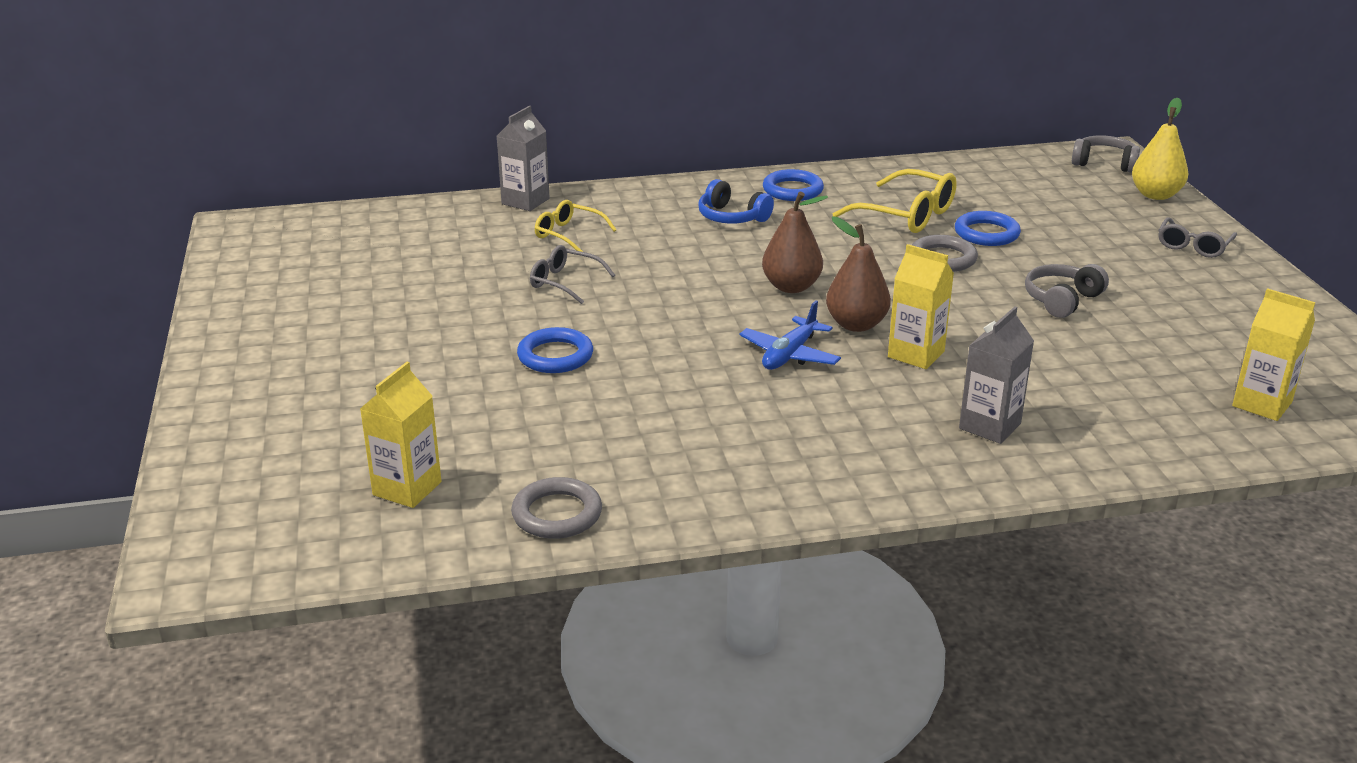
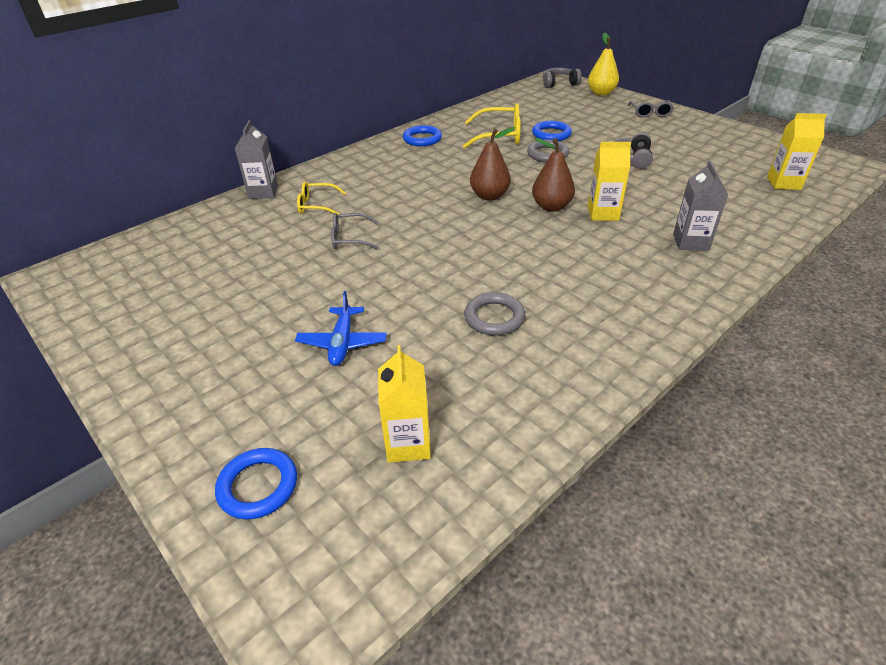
camera: 30 degrees left, 10 degrees up
grey ring [511,477,602,539] -> grey ring moved to [464,292,525,336]
blue ring [517,327,593,373] -> blue ring moved to [215,448,297,519]
blue headphones [699,179,774,223] -> none
blue plane [739,300,841,370] -> blue plane moved to [295,291,387,366]

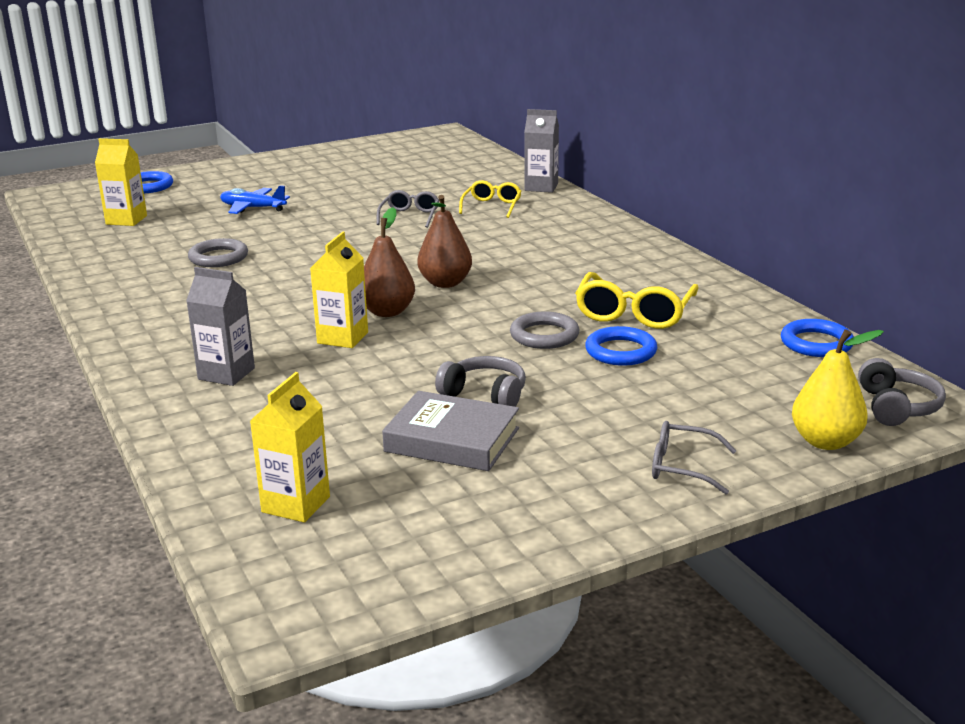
camera: 105 degrees right, 15 degrees down
blue ring [403,125,442,146] -> blue ring moved to [781,319,854,357]
none -> grey book [382,391,519,471]

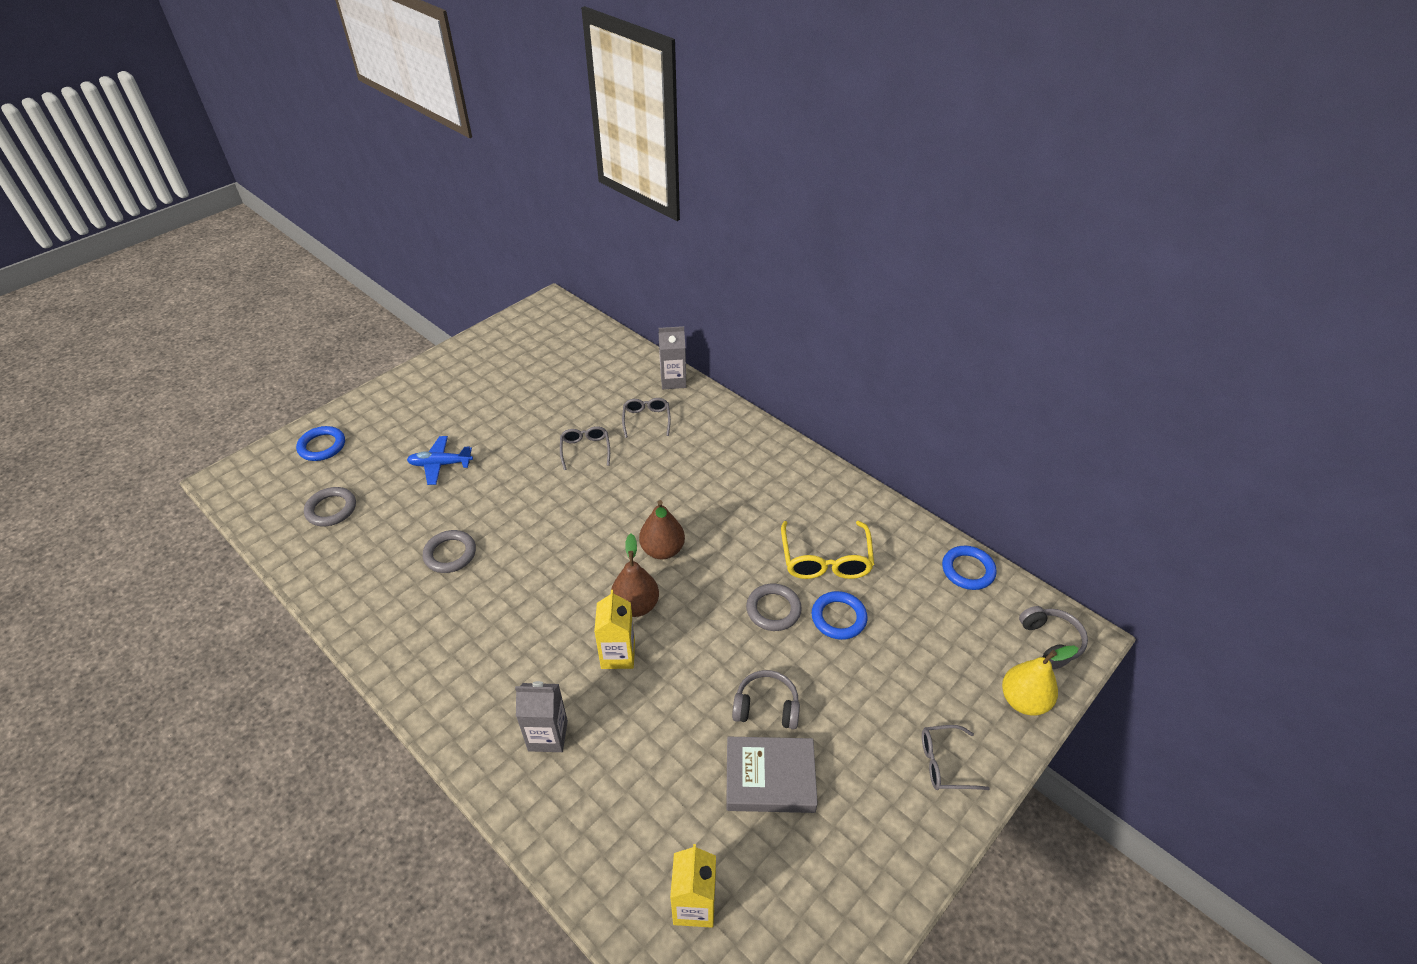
camera: 20 degrees left, 20 degrees up
yellow carton [95,138,147,226] -> grey ring [304,487,356,526]
yellow glasses [459,180,522,218] -> grey glasses [622,398,671,438]

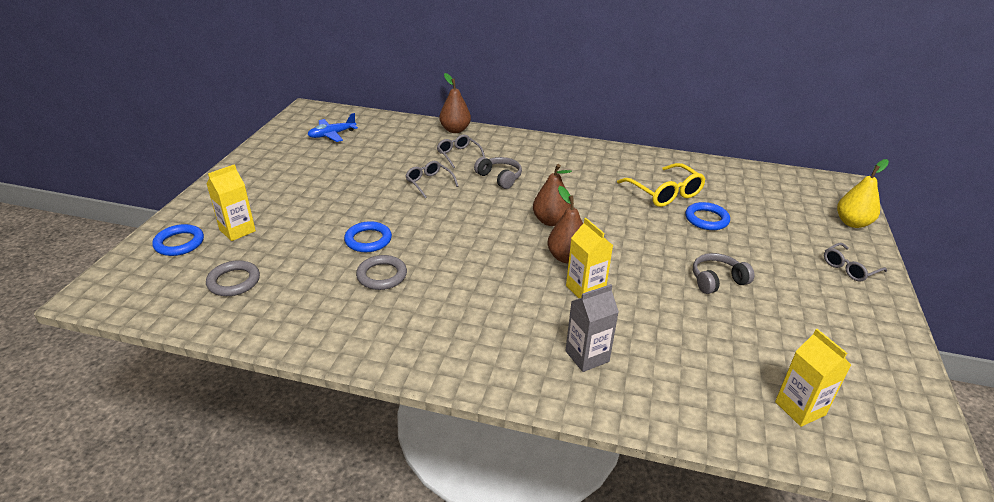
camera: 30 degrees left, 10 degrees down
blue plane [407,436,473,485] -> blue plane moved to [307,113,358,142]
grey carton [659,326,686,389] -> brown pear [439,73,471,133]
grey book [726,737,818,813] -> none
grey ring [746,583,802,631] -> none
blue ring [942,546,997,590] -> blue ring moved to [344,221,392,252]
grey headphones [1019,606,1088,669] -> grey headphones moved to [474,157,522,189]
none -> yellow carton [207,164,256,241]

